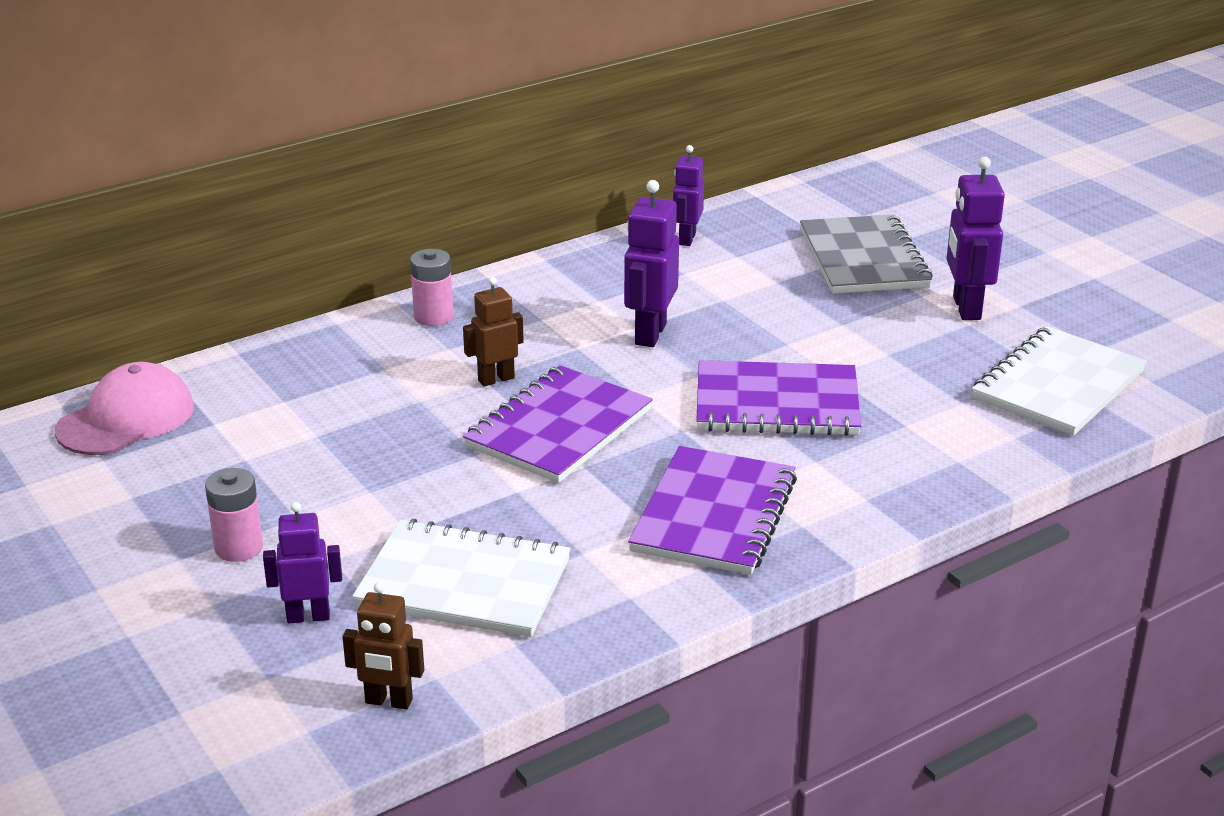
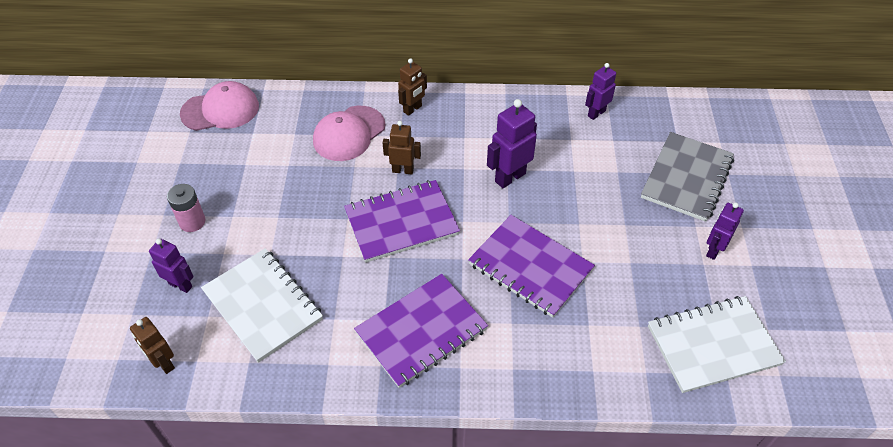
camera: 35 degrees right, 20 degrees up
pink battery [410,249,453,326] -> brown robot [398,58,427,116]
purple robot [947,157,1005,320] -> purple robot [706,202,744,260], size x0.66
none -> pink cap [313,106,385,161]

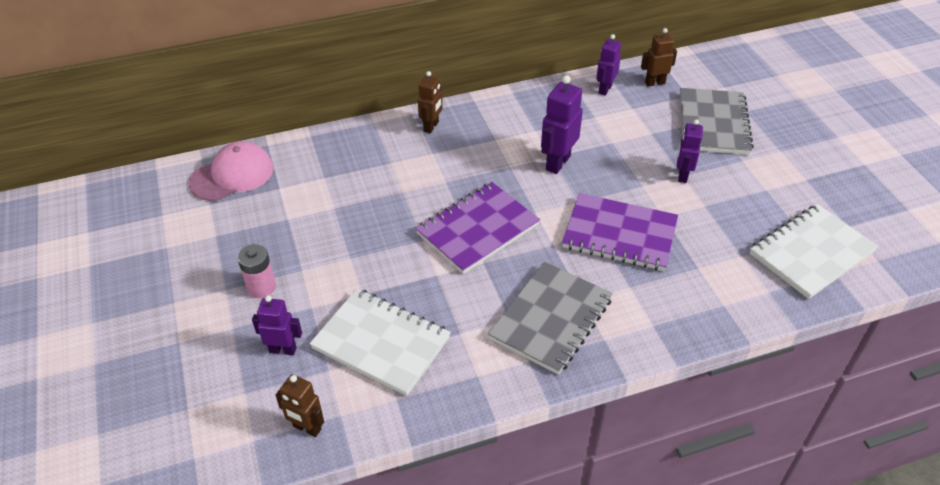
camera: 20 degrees left, 5 degrees down
pink cap [313,106,385,161] -> none
purple notebook [354,274,488,388] -> grey notebook [488,261,613,375]
brown robot [382,121,421,174] -> brown robot moved to [641,28,677,87]
purple robot [706,202,744,260] -> purple robot moved to [677,119,703,183]

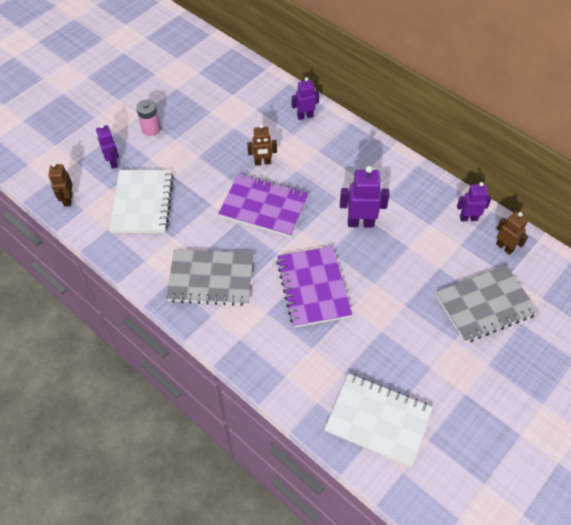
camera: 60 degrees right, 10 degrees up
pink cap [189,141,273,201] -> none
brown robot [418,71,443,134] -> brown robot moved to [247,124,277,165]
purple robot [677,119,703,183] -> purple robot moved to [292,77,319,120]

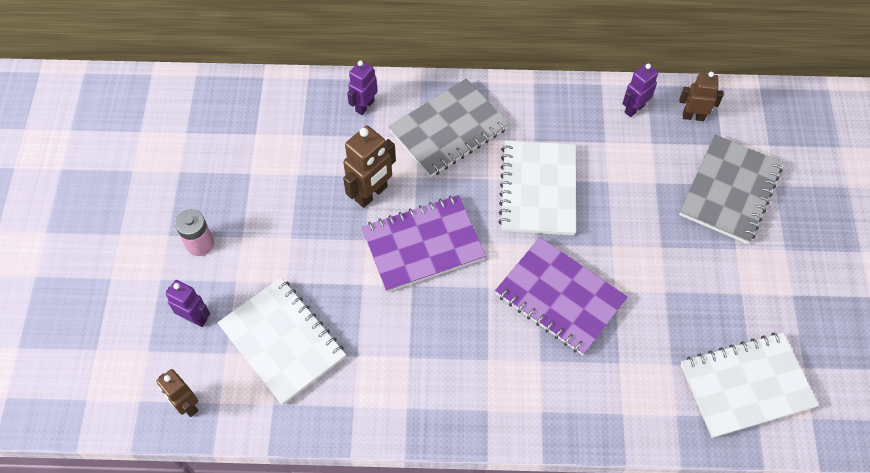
camera: 40 degrees left, 5 degrees up
grey notebook [166,249,253,306] -> grey notebook moved to [388,78,509,177]
brown robot [247,124,277,165] -> brown robot [343,126,396,208], size x1.52
purple robot [340,166,390,228] -> white notebook [498,141,576,235]

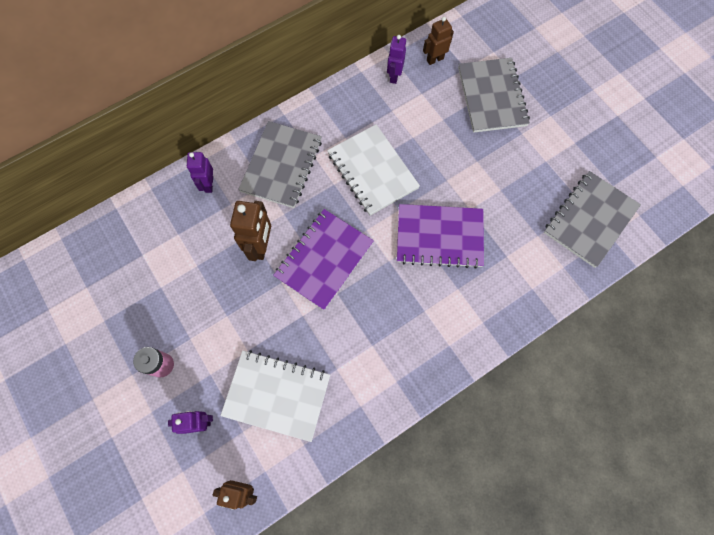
camera: 35 degrees left, 10 degrees up
white notebook [680,333,819,438] -> grey notebook [544,171,641,268]

